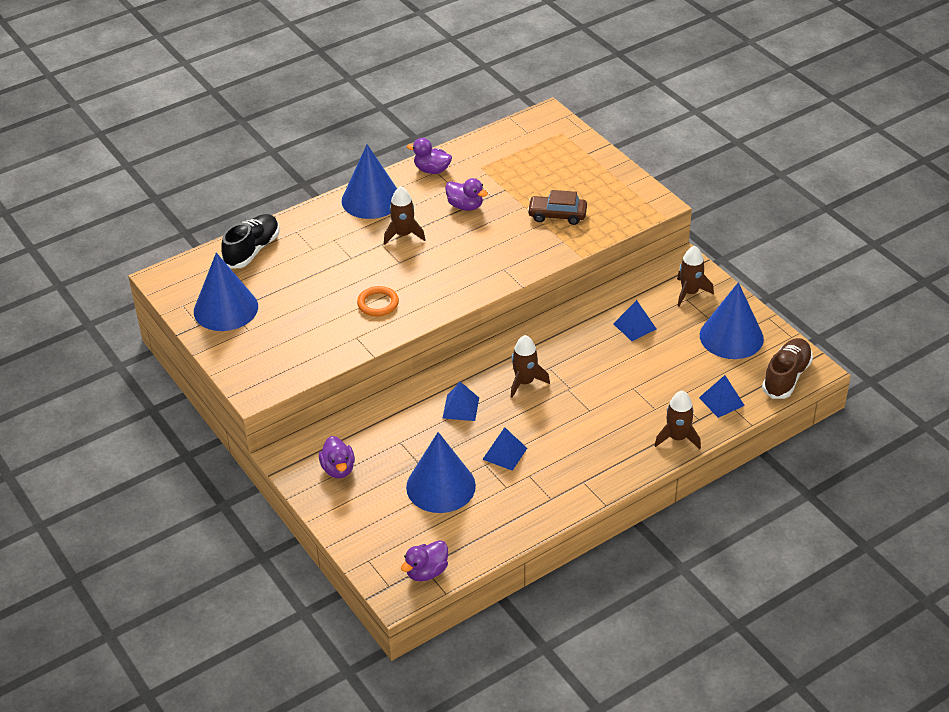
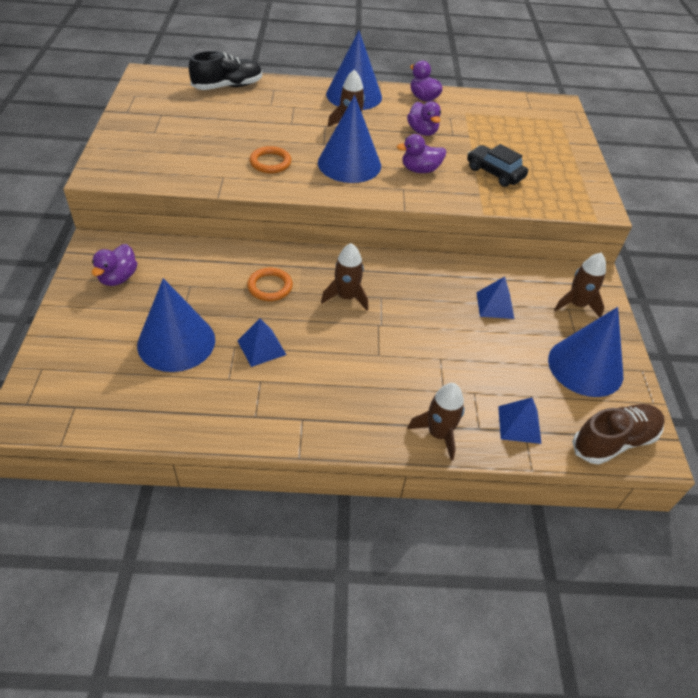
camera: 30 degrees right, 5 degrees up
blue cone [194,253,258,331] -> blue cone moved to [318,95,381,183]
purple duck [401,540,448,582] -> purple duck moved to [397,134,446,173]
blue pyramid [443,382,479,421] -> orange ring [247,268,293,301]
brown car [527,190,587,225] -> black car [467,144,528,187]

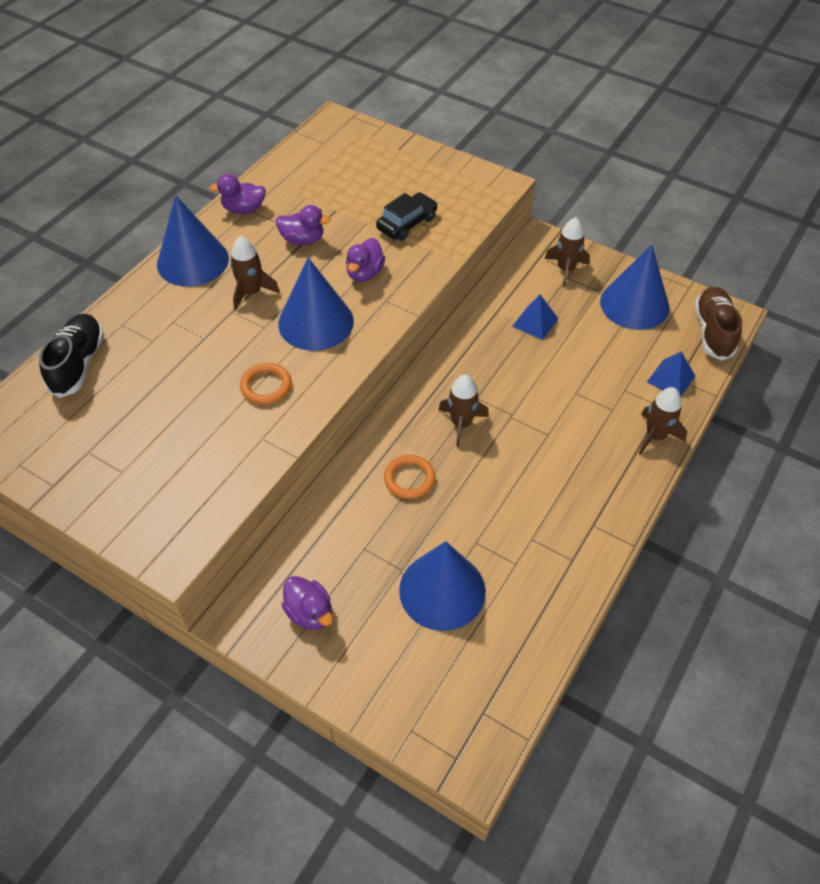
camera: 55 degrees left, 5 degrees up
blue pyramid [237,318,286,367] -> none
black car [467,144,528,187] -> black car turned 150 degrees clockwise [376,192,438,241]

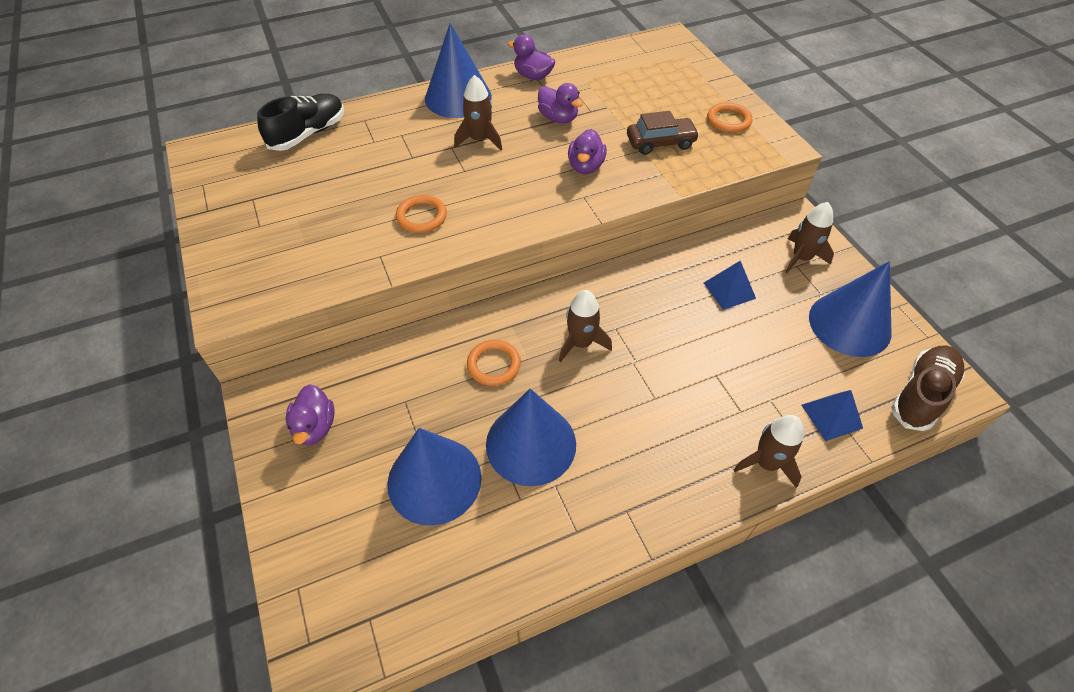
camera: 35 degrees right, 0 degrees up
blue cone [278,257,354,351] -> blue cone moved to [486,389,576,486]
purple duck [346,238,385,282] -> purple duck turned 45 degrees counterclockwise [568,129,607,174]
black car [376,192,438,241] -> brown car [627,111,699,155]
none -> orange ring [707,102,753,133]

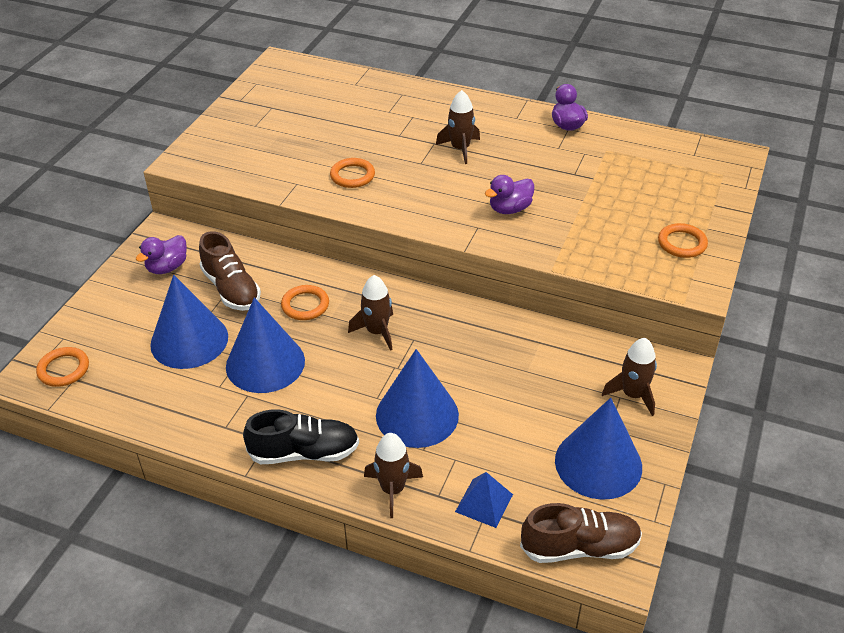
camera: 45 degrees right, 10 degrees down
black shoe [257,94,344,151] -> black shoe moved to [243,409,359,464]
blue cone [425,23,492,118] -> blue cone moved to [376,349,459,448]
purple duck [538,83,583,123] -> none
brown car [627,111,699,155] -> none
blue pyramid [704,261,756,310] -> none
none -> orange ring [36,347,89,387]
none -> brown shoe [199,231,261,311]

